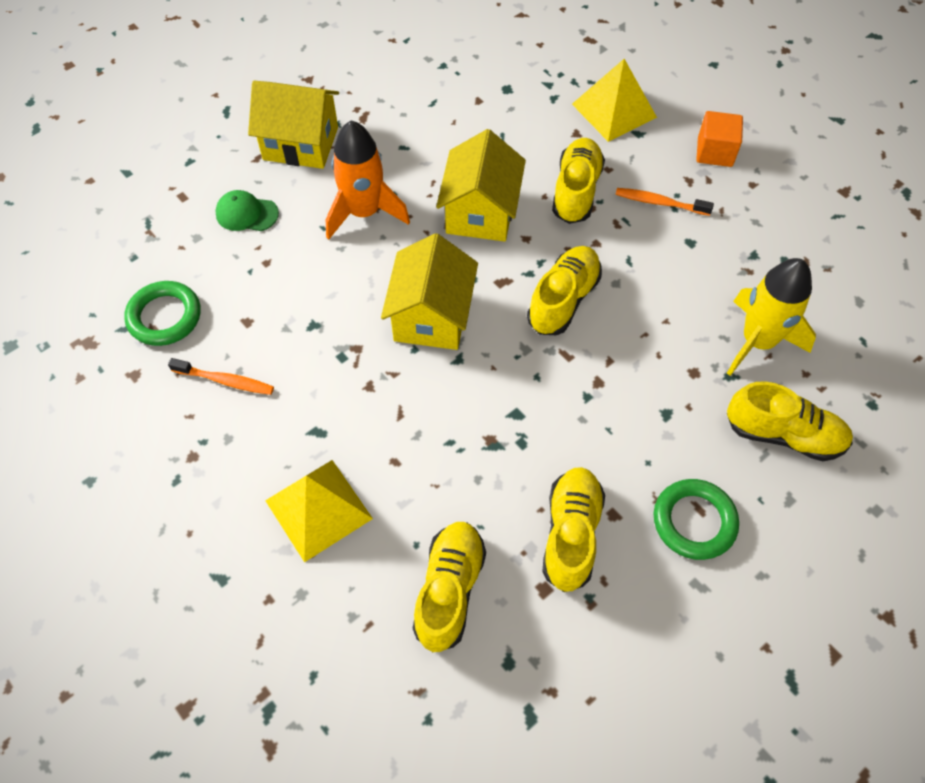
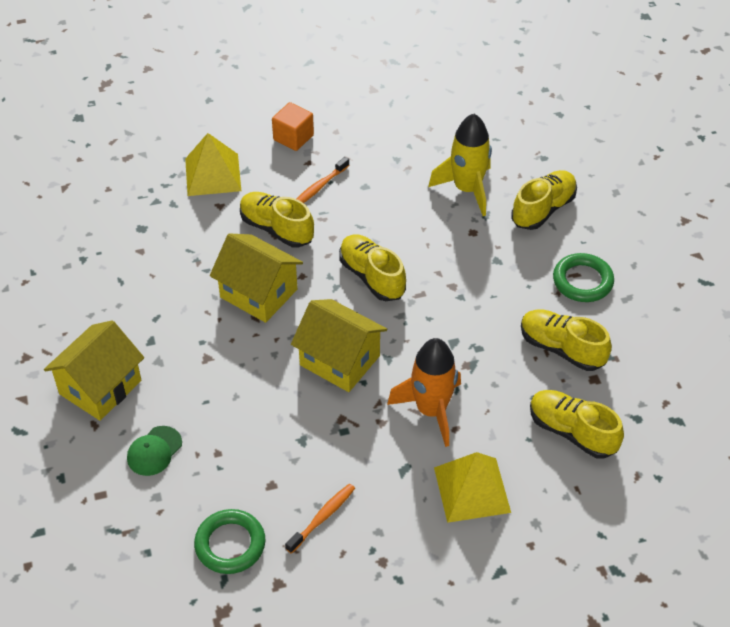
camera: 65 degrees left, 10 degrees down
orange rocket [326,120,410,240] -> orange rocket moved to [387,338,461,447]

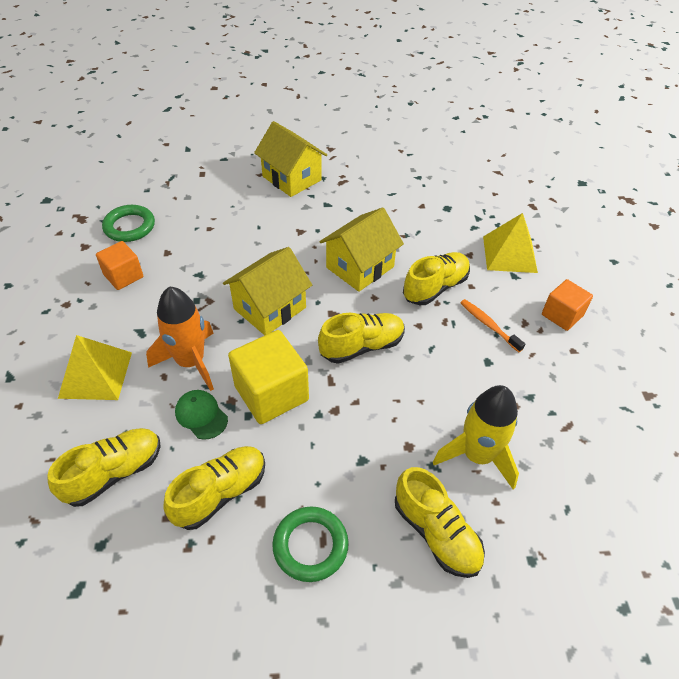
camera: 100 degrees right, 0 degrees up
green cap [127,426,182,476] -> green cap moved to [175,390,228,440]
orange toothbrush [285,483,355,554] -> orange cube [96,241,143,290]
none -> yellow cube [228,330,309,424]

